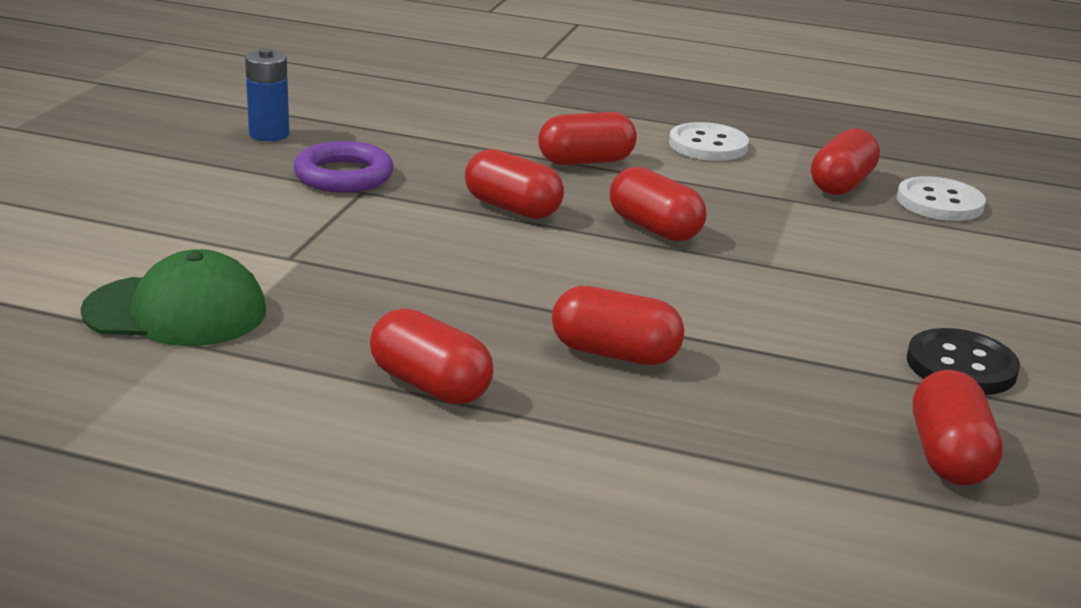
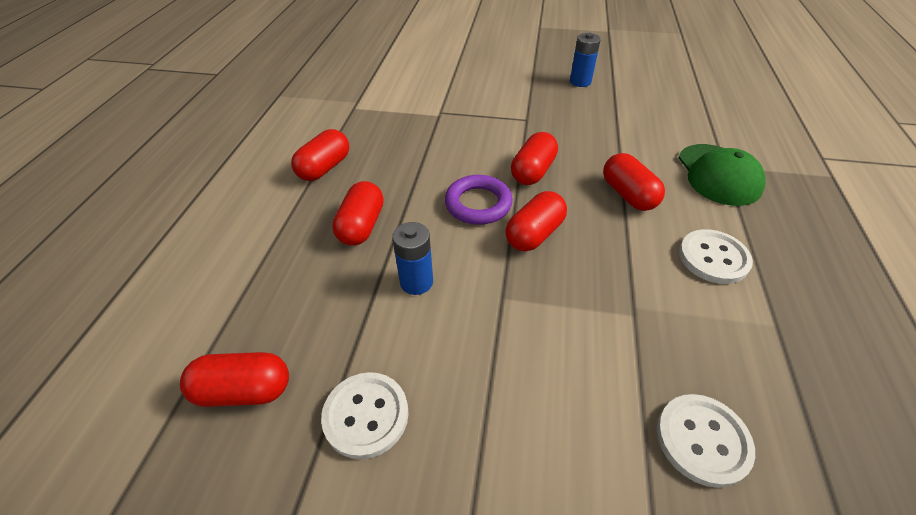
camera: 85 degrees right, 20 degrees up
green cap [80,249,266,346] -> green cap moved to [678,144,765,206]
purple ring [293,141,394,193] -> purple ring moved to [445,175,513,225]
red capsule [811,128,880,195] -> none
black button [907,328,1020,395] -> white button [321,372,409,459]
none -> blue battery [392,222,433,295]

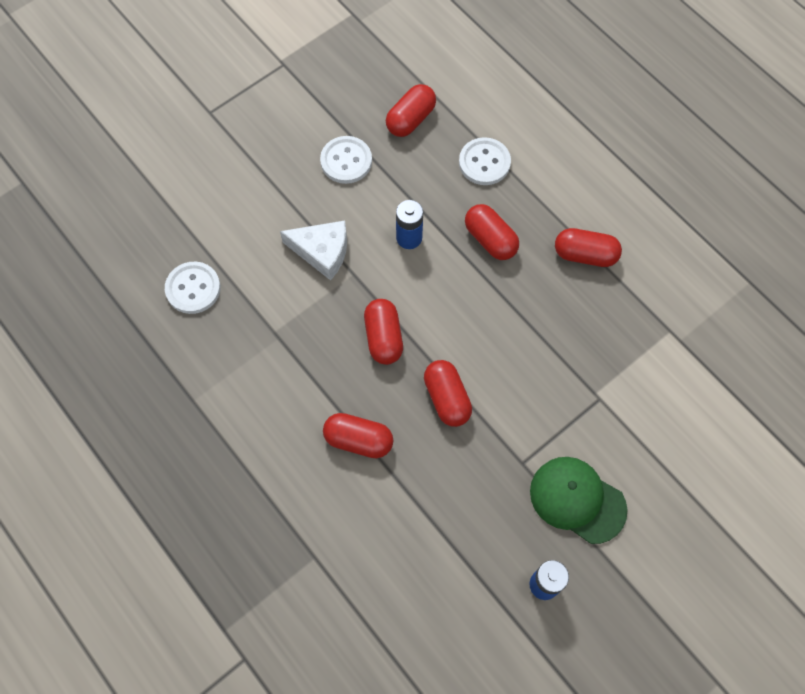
camera: 130 degrees right, 20 degrees up
red capsule [291,129,349,181] -> red capsule turned 60 degrees counterclockwise [555,228,622,267]
purple ring [445,175,513,225] -> none
green cap [678,144,765,206] -> green cap moved to [530,457,628,544]
white button [679,229,753,284] -> white button moved to [459,137,511,185]
none -> white cheese [280,220,347,281]

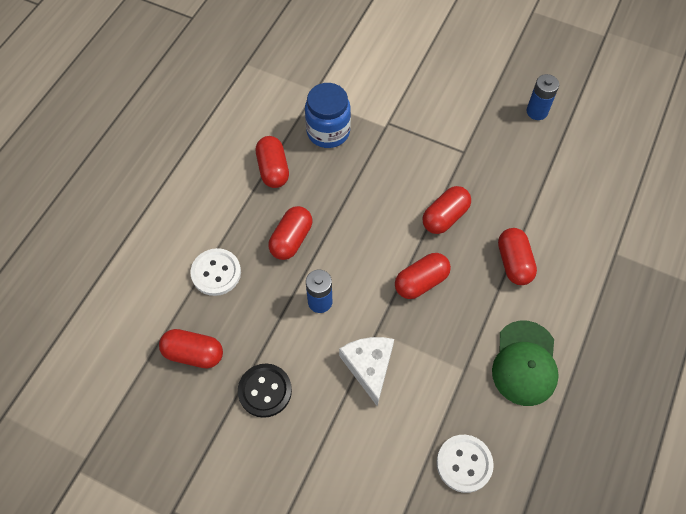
camera: 115 degrees left, 5 degrees down
white button [320,136,372,184] -> black button [238,364,292,418]
green cap [530,457,628,544] -> green cap moved to [492,321,559,406]
none -> blue jar [305,83,351,148]

